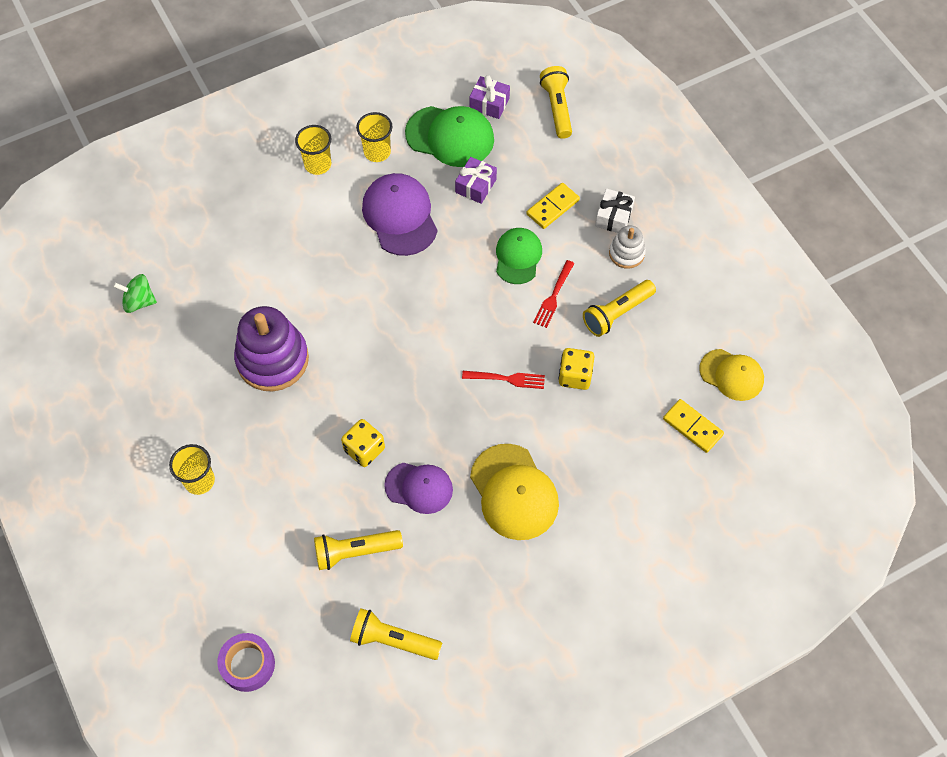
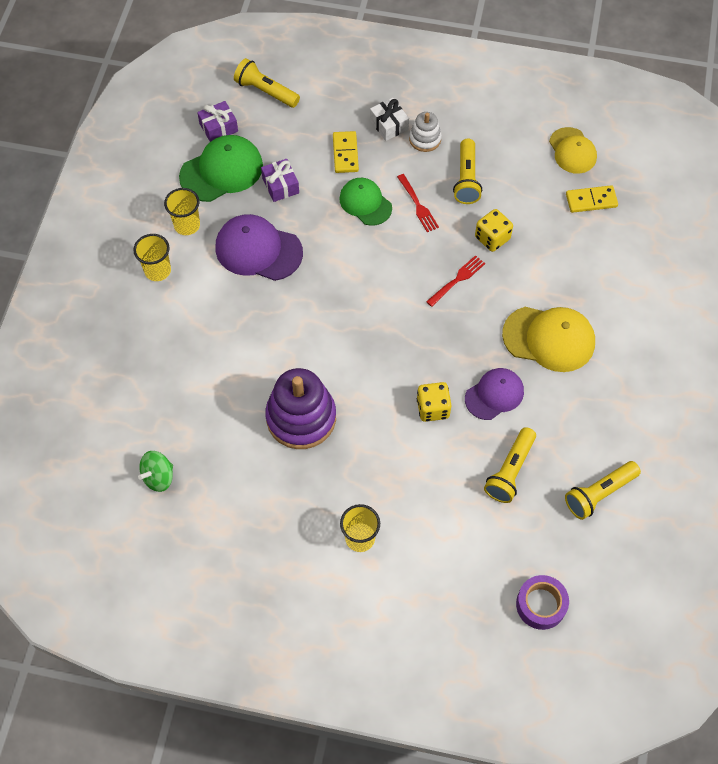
camera: 50 degrees left, 0 degrees up
yellow cap [699,349,764,401] -> yellow cap turned 90 degrees clockwise [549,127,597,174]

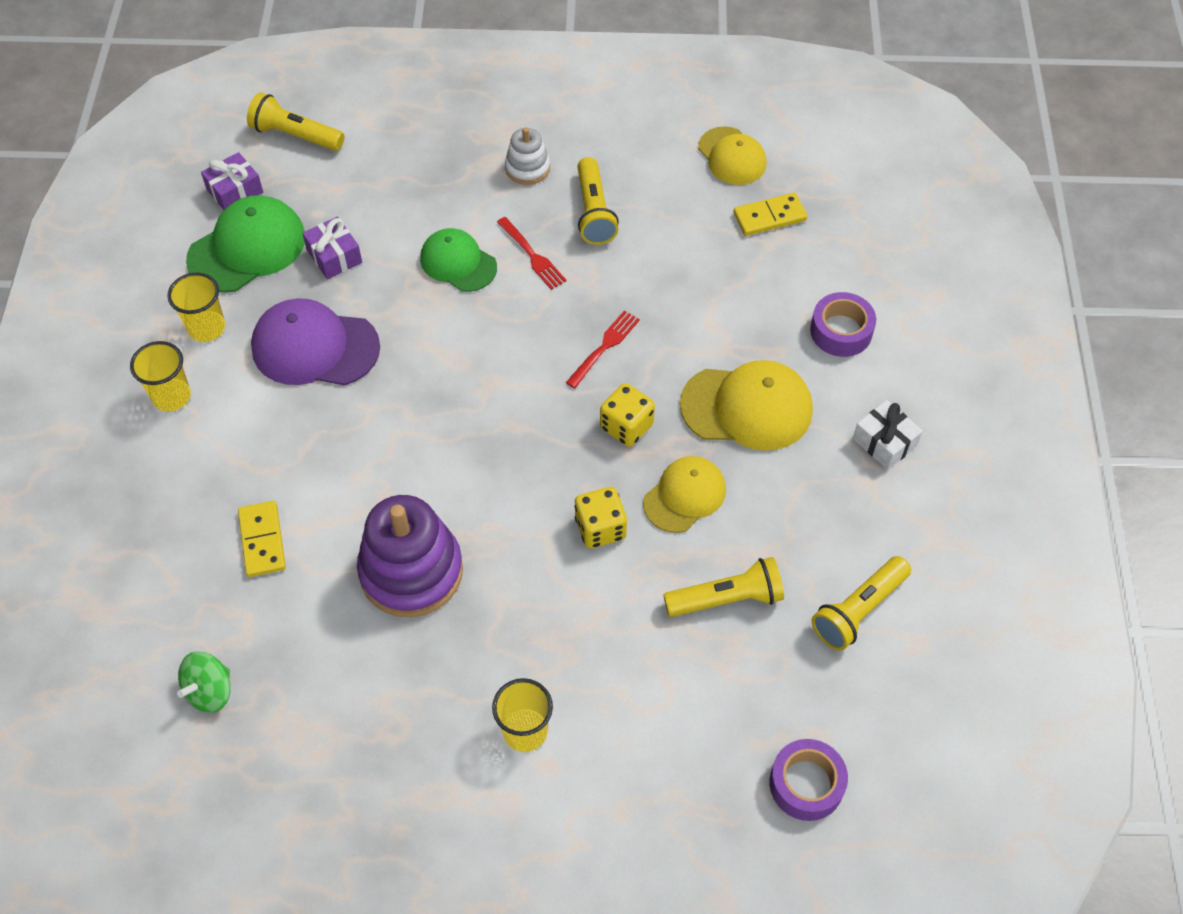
camera: 10 degrees left, 5 degrees down
yellow domino [333,131,359,173] -> yellow domino moved to [238,501,286,577]
white gift [370,98,409,141] -> white gift moved to [853,400,923,470]
purple cap [465,368,524,420] -> yellow cap [643,456,726,533]
yellow dice [475,209,513,252] -> yellow dice moved to [600,383,655,447]
yellow flashlight [484,427,536,503] -> yellow flashlight turned 120 degrees counterclockwise [664,557,784,617]
none -> purple tape [810,292,876,357]

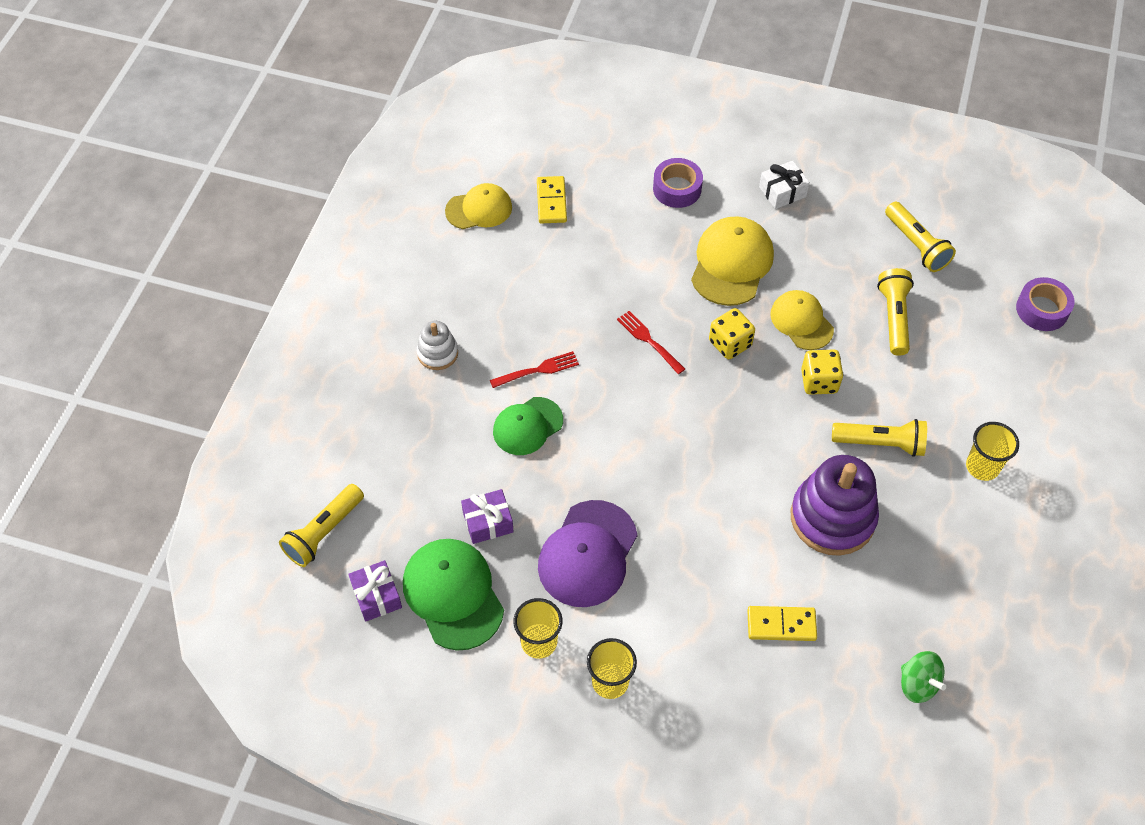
camera: 75 degrees left, 0 degrees up
yellow flashlight [577,157,619,245] -> yellow flashlight moved to [832,419,927,457]

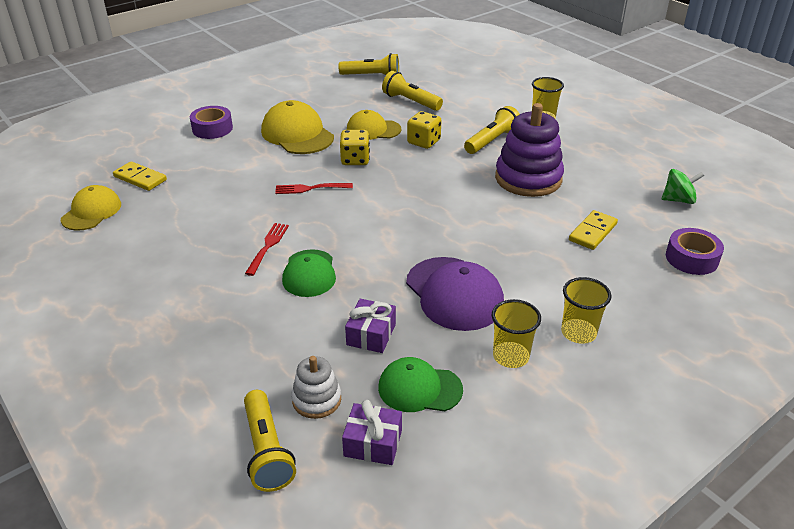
camera: 55 degrees left, 20 degrees down
green cap [403,539,504,651] -> green cap [378,357,463,412], size x0.66
white stacking toy [417,321,458,370] -> white stacking toy moved to [291,356,341,419]
white gift [759,161,810,209] -> none
purple tape [1016,277,1075,331] -> purple tape moved to [666,228,724,275]

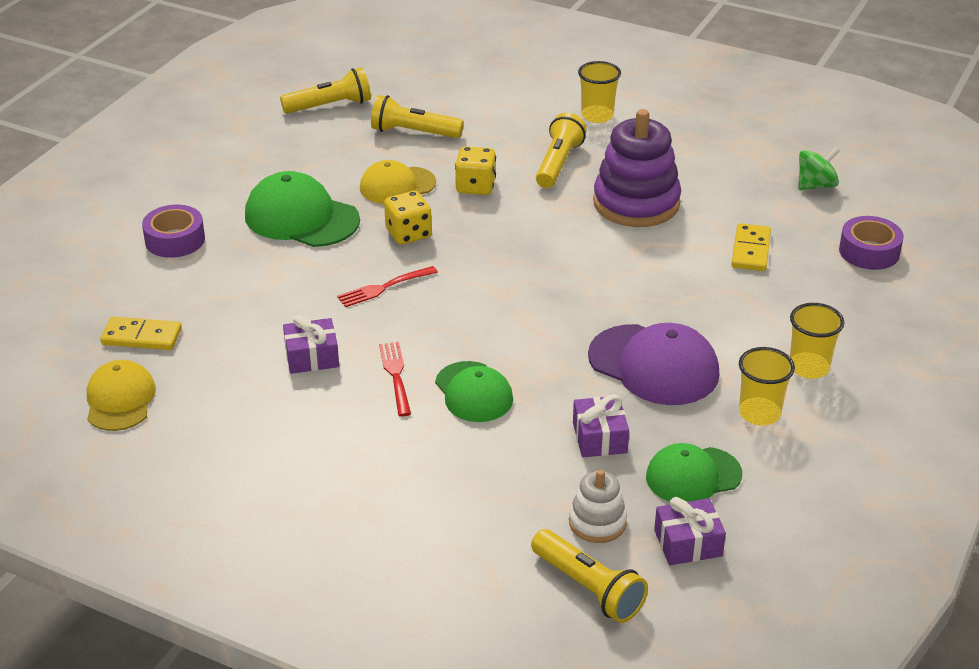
camera: 25 degrees left, 0 degrees up
yellow cap [261,100,334,154] -> green cap [245,171,360,247]
none -> purple gift [283,315,339,374]

